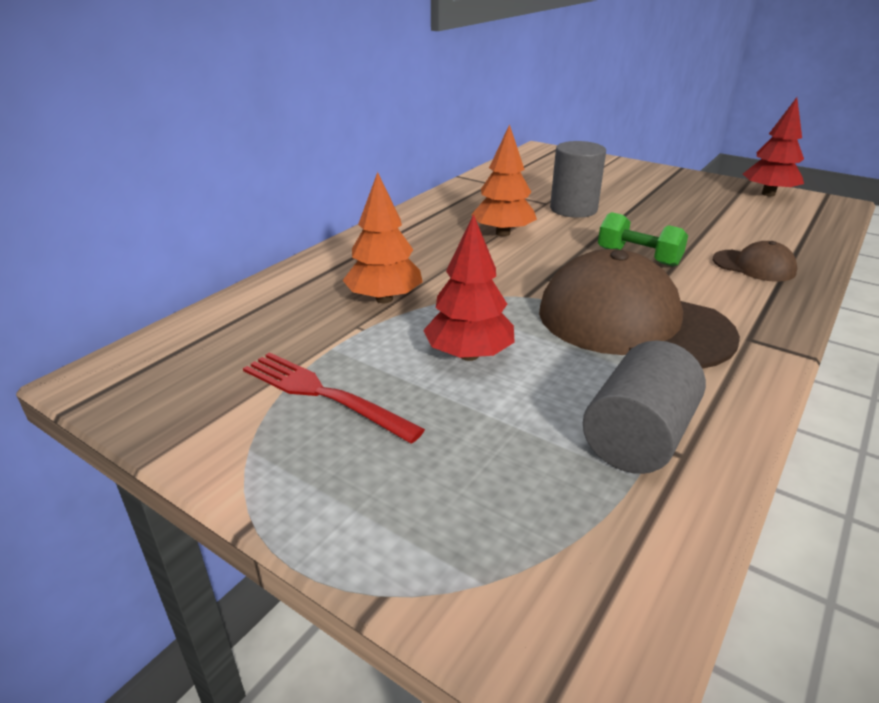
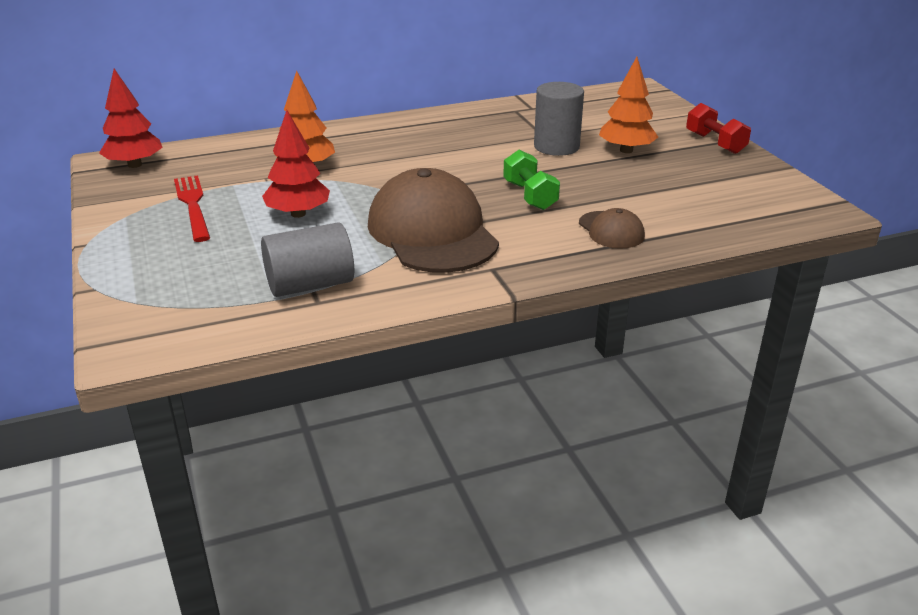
camera: 35 degrees right, 0 degrees up
orange tree [471,124,537,236] -> orange tree moved to [599,57,658,153]
red tree [743,97,804,196] -> red tree moved to [99,69,163,168]
none -> red dumbbell [686,103,751,154]

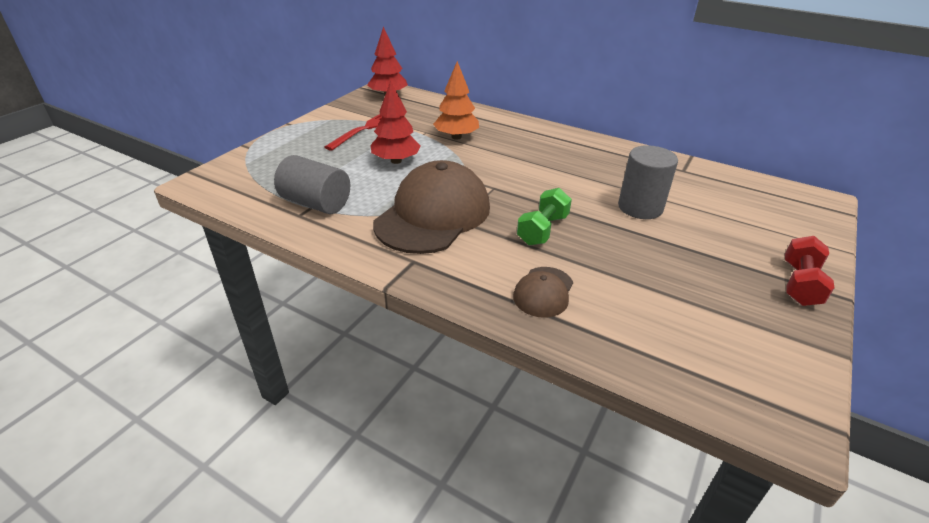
camera: 50 degrees right, 5 degrees up
orange tree [599,57,658,153] -> none

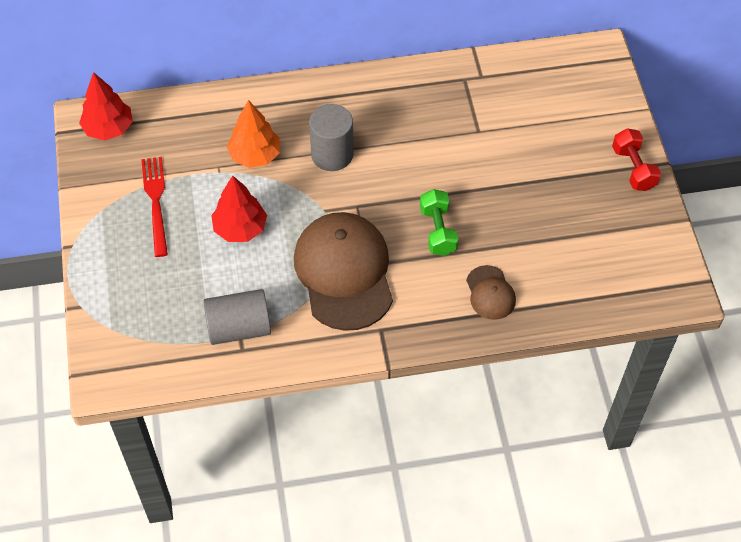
camera: 40 degrees left, 20 degrees up
grey cylinder [618,145,678,219] -> grey cylinder moved to [309,104,353,171]

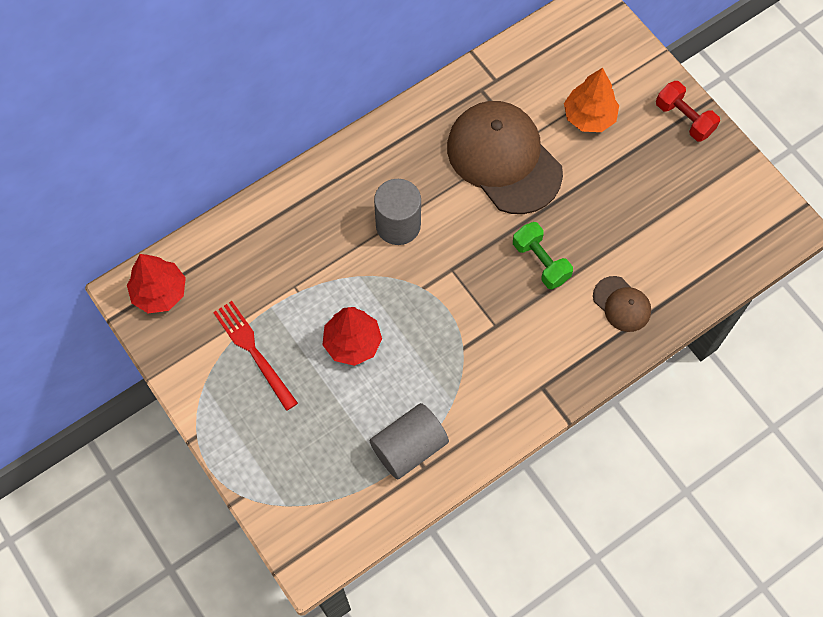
camera: 25 degrees left, 10 degrees up
orange tree [227,100,280,168] -> orange tree moved to [564,68,619,132]
brown cap [294,212,393,331] -> brown cap moved to [447,101,563,214]

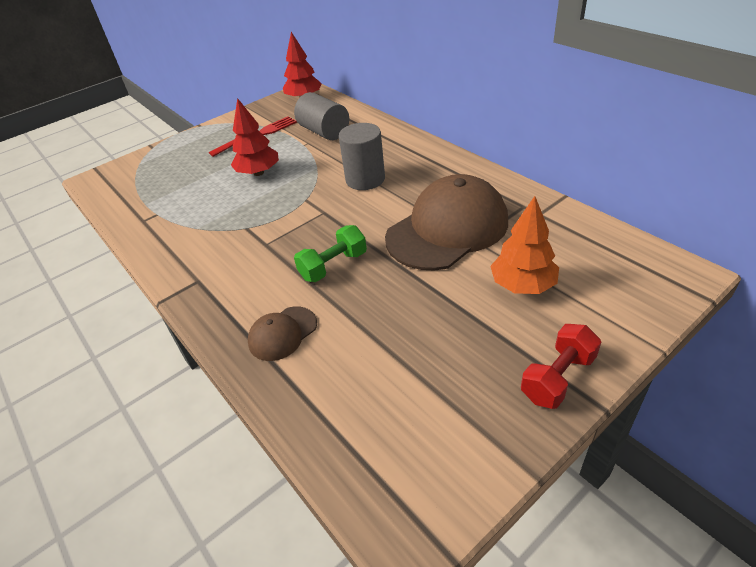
camera: 90 degrees right, 25 degrees down
grey cylinder [370,403,449,480] -> grey cylinder moved to [294,92,349,140]

